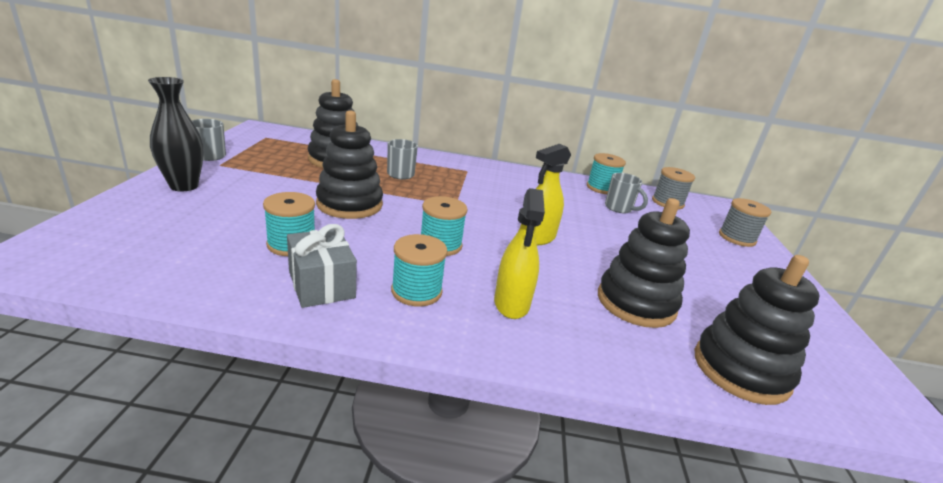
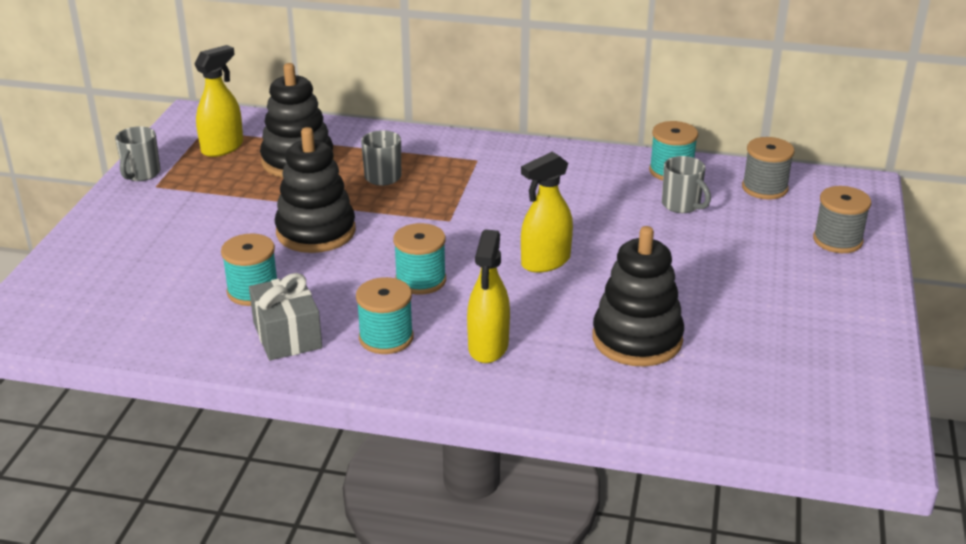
camera: 10 degrees right, 5 degrees up
black vase [148,77,204,192] -> none
black stacking toy [695,255,820,405] -> none
none -> yellow spray bottle [194,45,243,157]

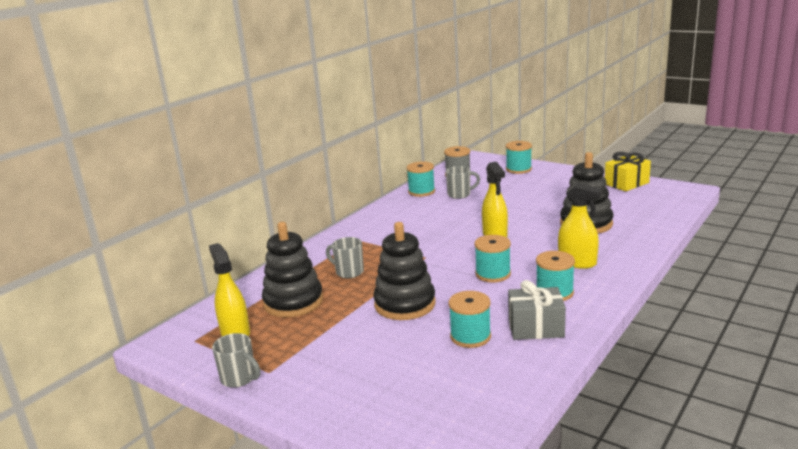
camera: 65 degrees left, 10 degrees down
grey spool [813,186,871,253] -> turquoise spool [506,141,532,174]
none -> yellow gift [605,152,651,191]

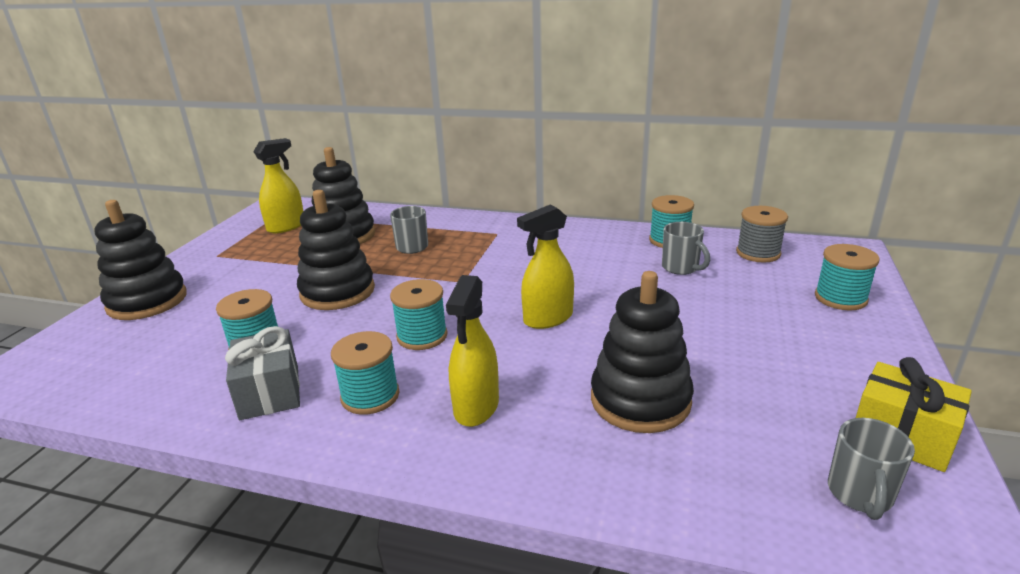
camera: 70 degrees right, 5 degrees up
grey mug [212,333,261,388] -> grey mug moved to [828,418,915,520]
none -> black stacking toy [94,200,187,320]

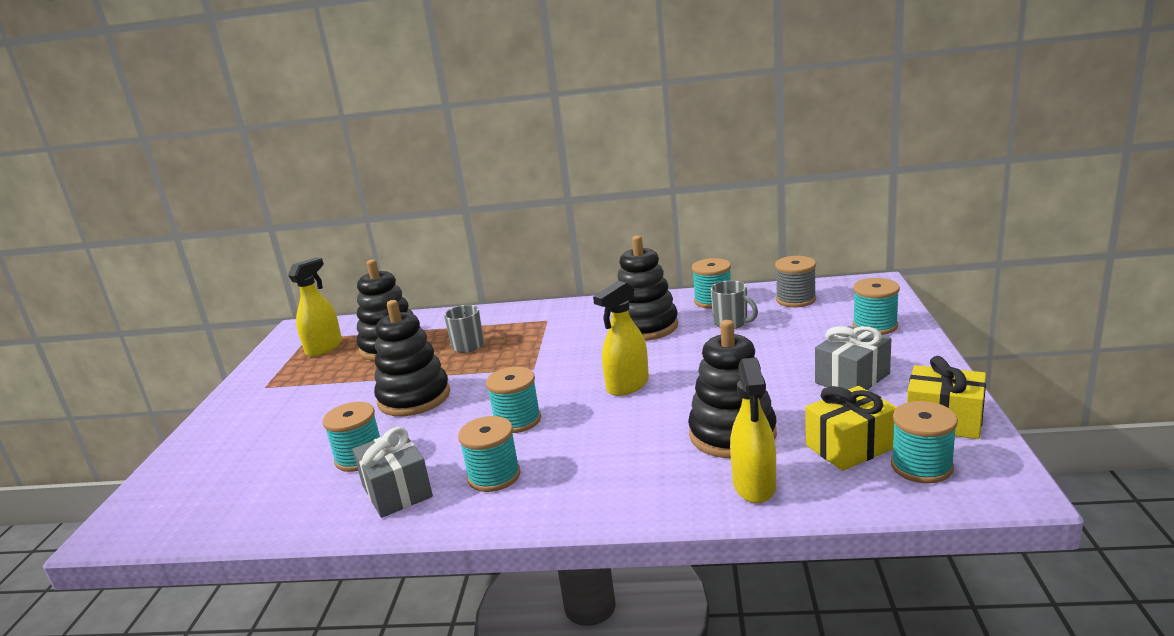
camera: 10 degrees left, 5 degrees down
black stacking toy [94,200,187,320] -> black stacking toy moved to [611,235,678,341]
yellow spray bottle [446,275,499,427] -> yellow spray bottle moved to [730,357,776,503]
grey mug [828,418,915,520] -> turquoise spool [891,401,958,483]
none -> yellow gift [805,386,897,471]
none -> grey gift [815,326,891,390]

